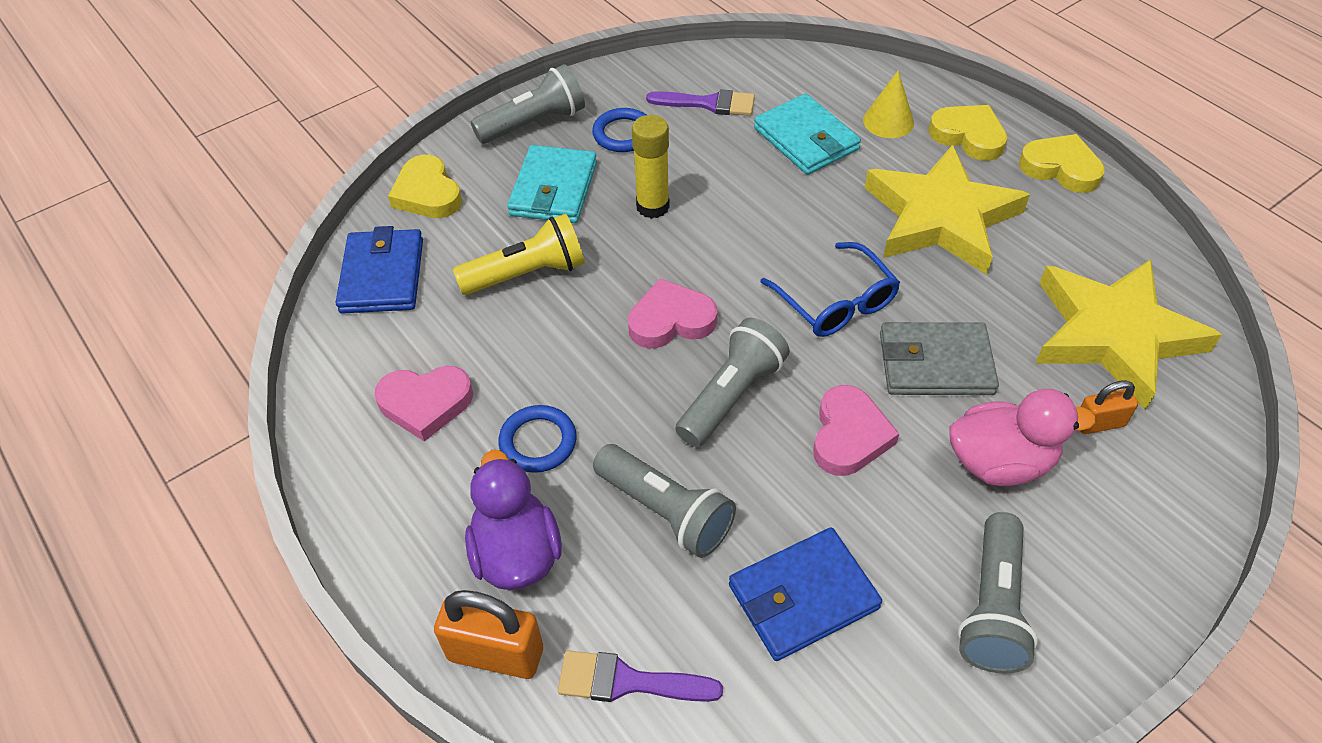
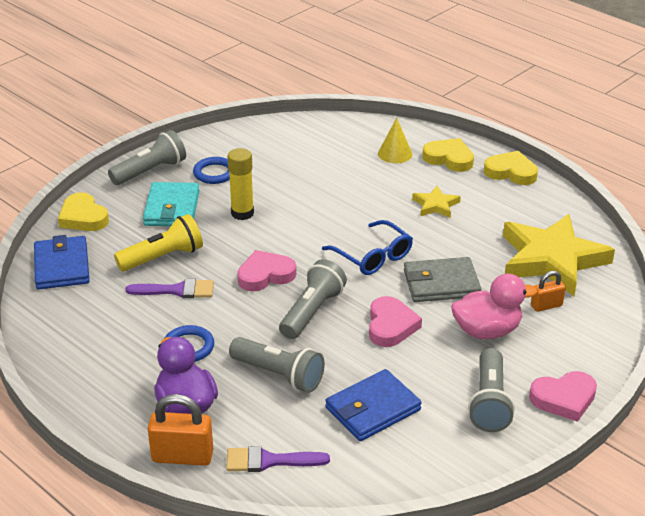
camera: 10 degrees left, 15 degrees down
pink heart [374,366,473,442] -> pink heart moved to [529,371,597,422]
purple brush [646,89,755,116] -> purple brush moved to [125,279,214,298]
turquoise wallet [754,94,861,175] -> none
yellow star [865,145,1030,275] -> yellow star [412,186,461,218], size x0.45

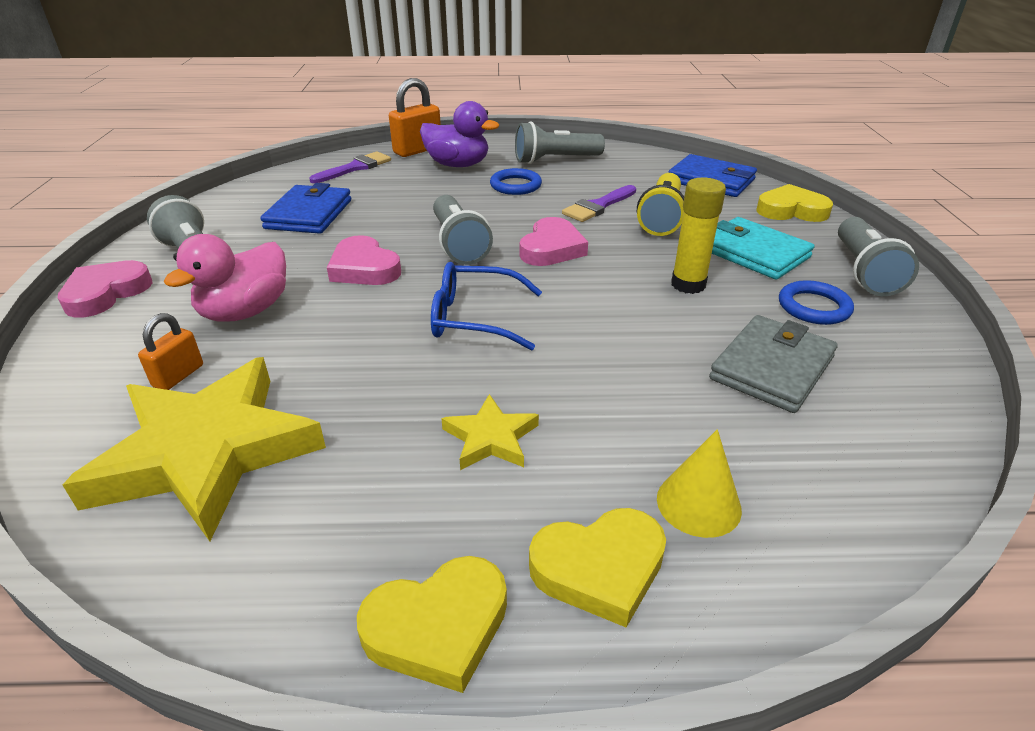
camera: 135 degrees right, 0 degrees up
grey flashlight [229,337,325,393] -> grey flashlight moved to [515,121,605,164]
grey wallet [404,257,481,302] -> grey wallet moved to [709,315,838,413]

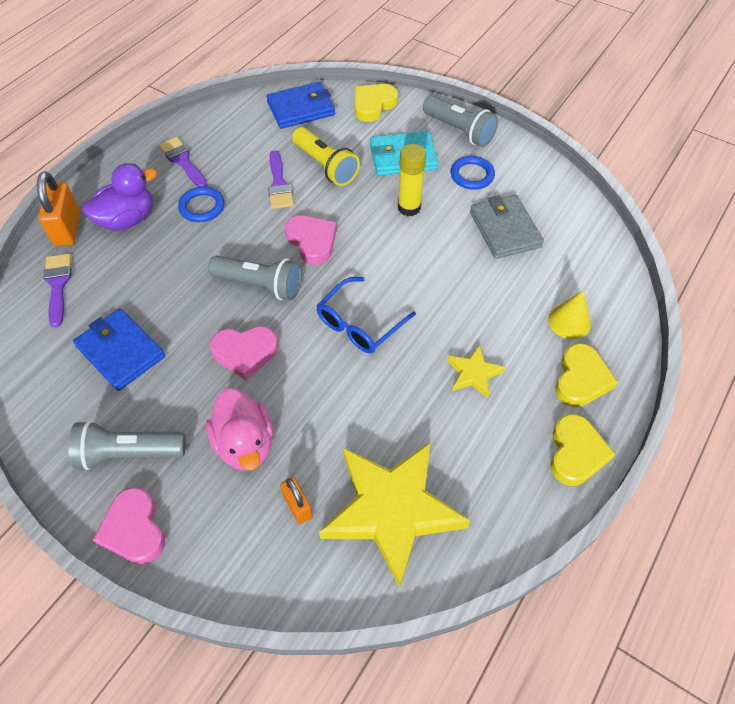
camera: 55 degrees left, 20 degrees up
grey flashlight [515,121,605,164] -> purple brush [159,137,207,187]

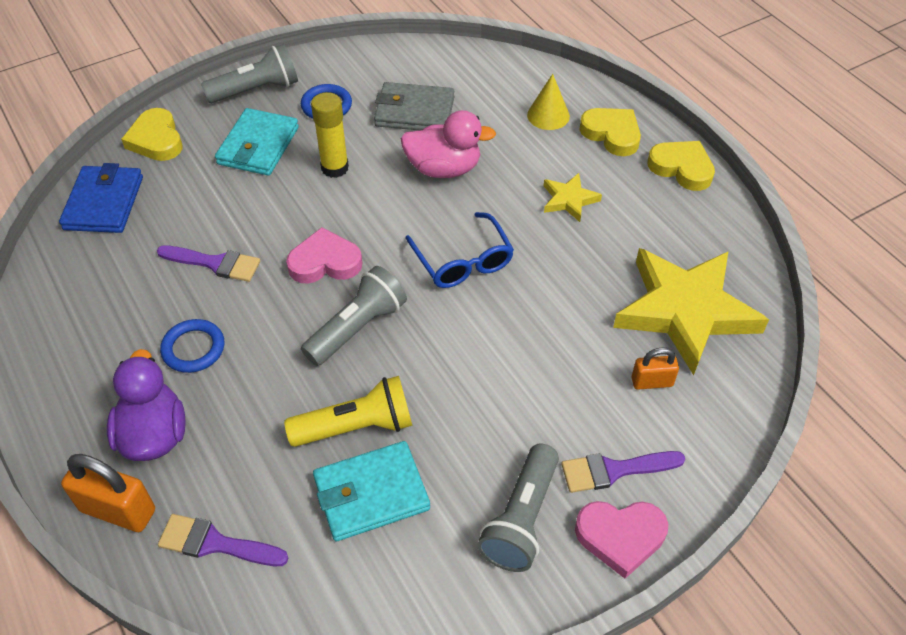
camera: 65 degrees left, 5 degrees down
blue wallet [73,308,165,391] -> turquoise wallet [313,441,430,541]
purple brush [159,137,207,187] -> purple brush moved to [561,451,685,493]
pink duck [206,388,273,471] -> pink duck moved to [401,110,496,178]
pink heart [210,326,278,380] -> none
yellow flashlight [292,127,360,186] -> yellow flashlight moved to [284,376,412,447]

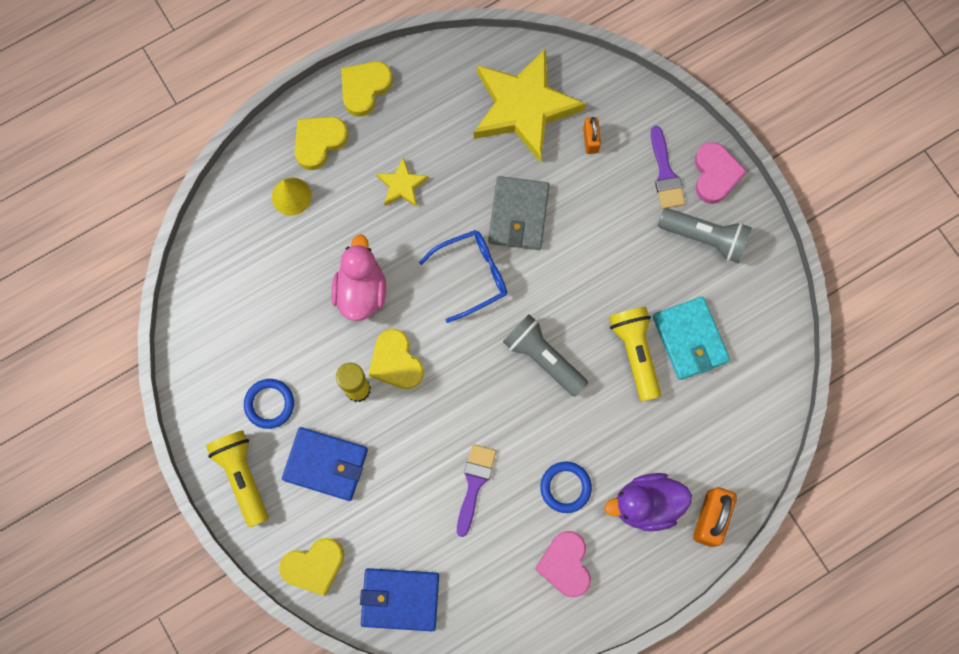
camera: 90 degrees left, 25 degrees up
purple brush [158,514,289,566] -> none
grey flashlight [201,44,298,103] -> yellow flashlight [206,430,269,528]
turquoise wallet [215,108,299,176] -> blue wallet [282,427,368,501]
pink heart [286,227,362,284] -> pink heart moved to [535,531,591,597]
grey wallet [374,82,454,130] -> grey wallet moved to [488,176,550,250]
none -> yellow heart [368,329,424,389]

